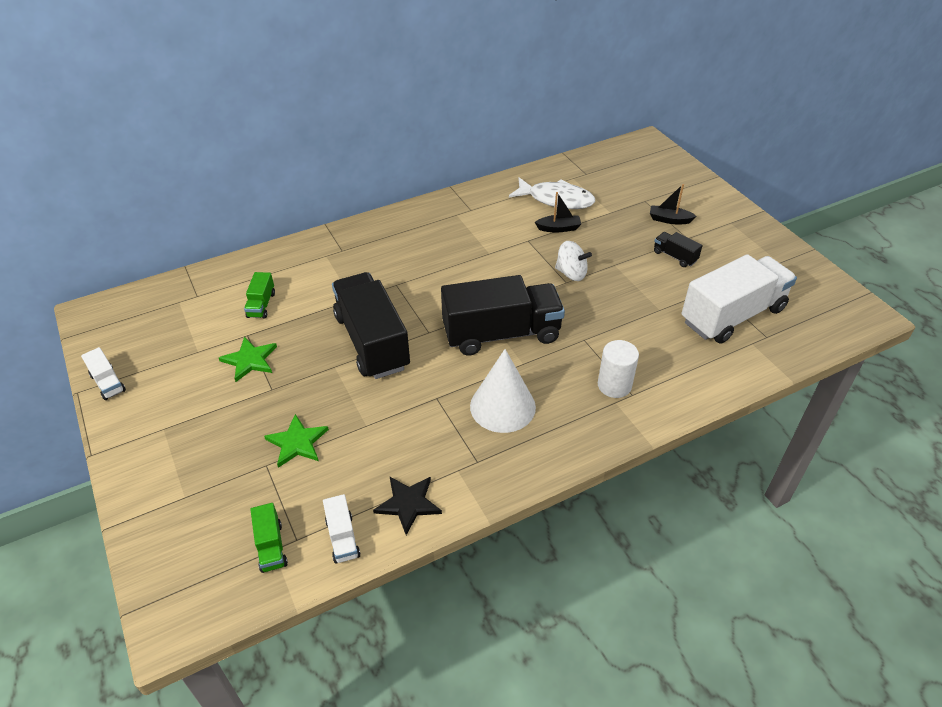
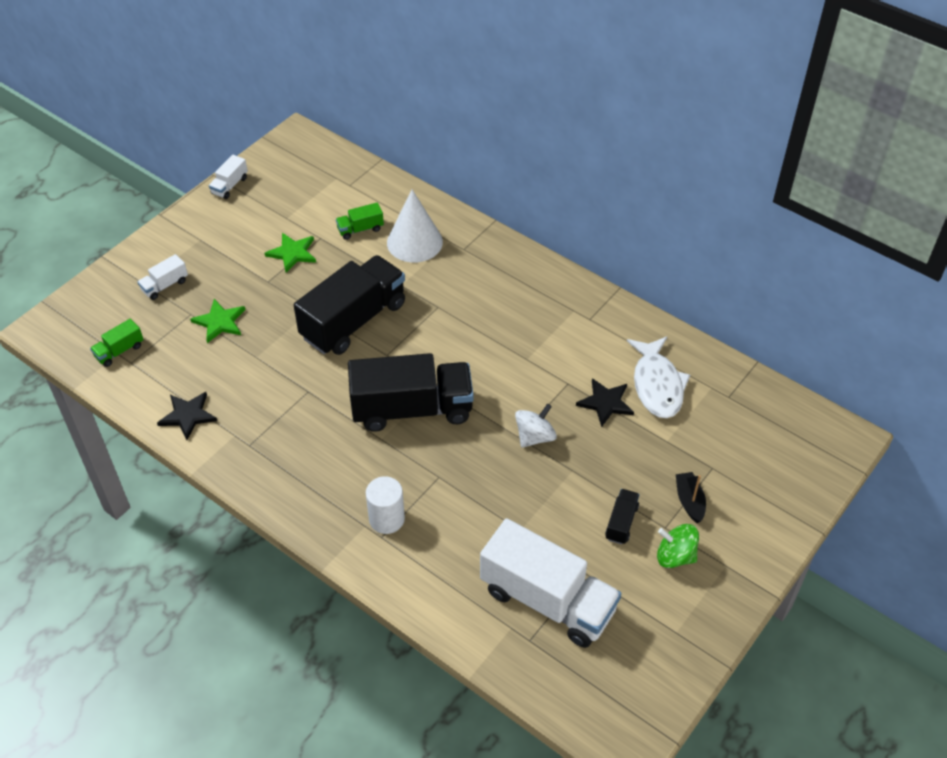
camera: 65 degrees right, 5 degrees up
white truck [323,494,360,564] -> white truck moved to [138,254,188,300]
black truck [441,275,565,356] -> black truck turned 60 degrees counterclockwise [348,353,474,432]
white cone [470,349,536,433] -> white cone moved to [387,190,443,263]
black boat [535,192,581,233] -> black star [576,378,634,427]
white spinning top [555,241,592,281] -> white spinning top turned 135 degrees counterclockwise [515,404,557,447]
none -> green spinning top [657,524,699,568]

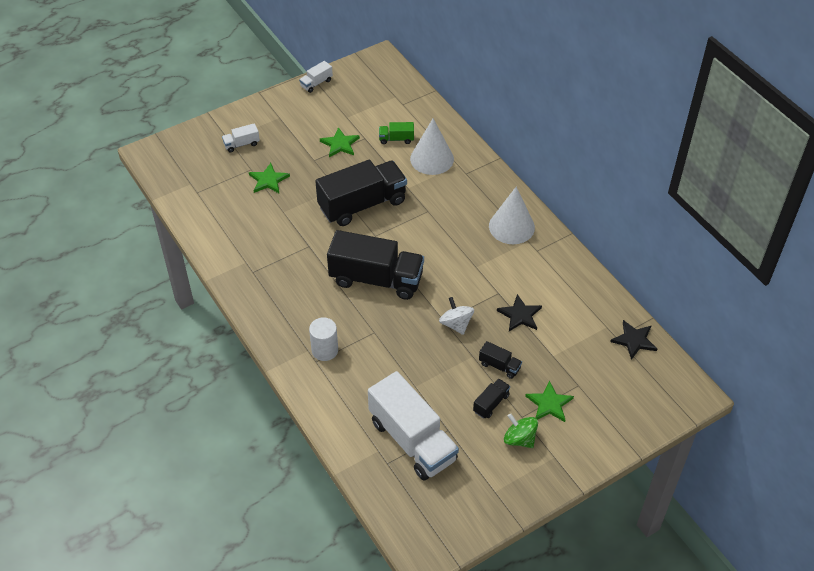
camera: 20 degrees right, 0 degrees up
green truck [90,319,144,367] -> none
black star [157,392,217,440] -> black star moved to [610,320,657,360]
white spinning top [515,404,557,447] -> white spinning top turned 90 degrees counterclockwise [439,297,474,335]
white fish [627,336,690,418] -> none
black boat [676,472,706,523] -> green star [525,381,574,422]
none -> black truck [479,341,522,379]
none -> white cone [489,187,535,244]

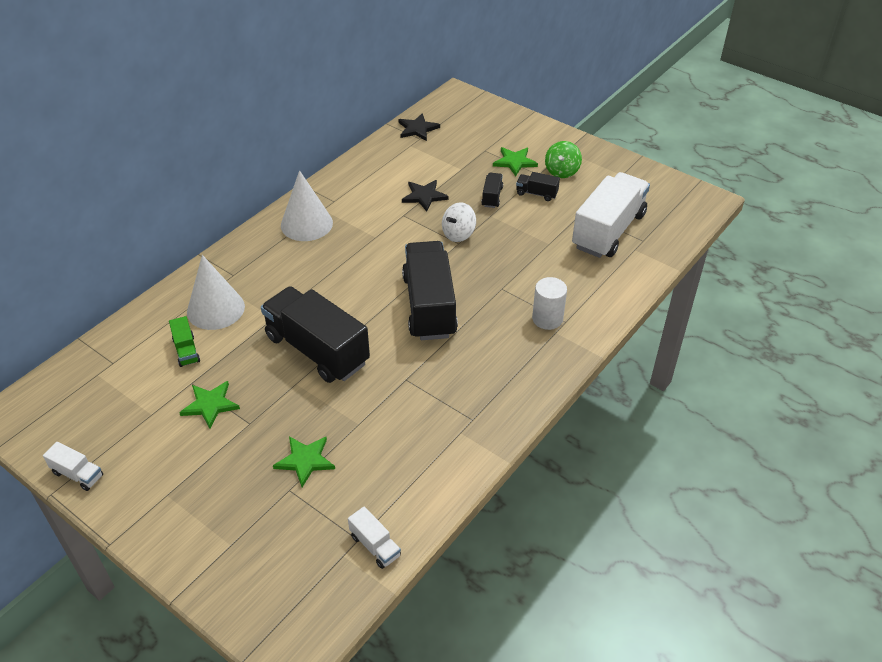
camera: 110 degrees left, 5 degrees down
white truck [222,123,260,152] -> white truck moved to [348,507,401,569]

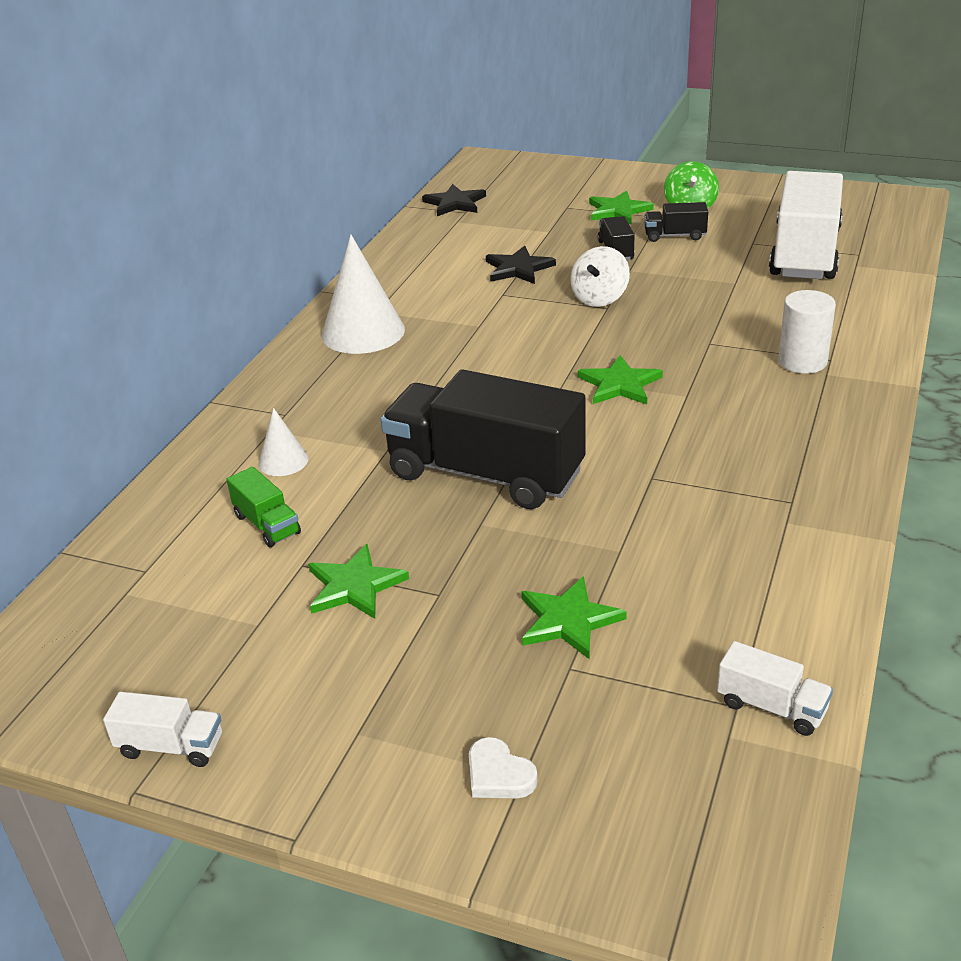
camera: 15 degrees left, 10 degrees down
white cone [187,255,245,330] -> white cone [258,408,308,476], size x0.51
black truck [402,241,458,340] -> green star [578,355,663,404]
none -> white heart [469,737,538,798]

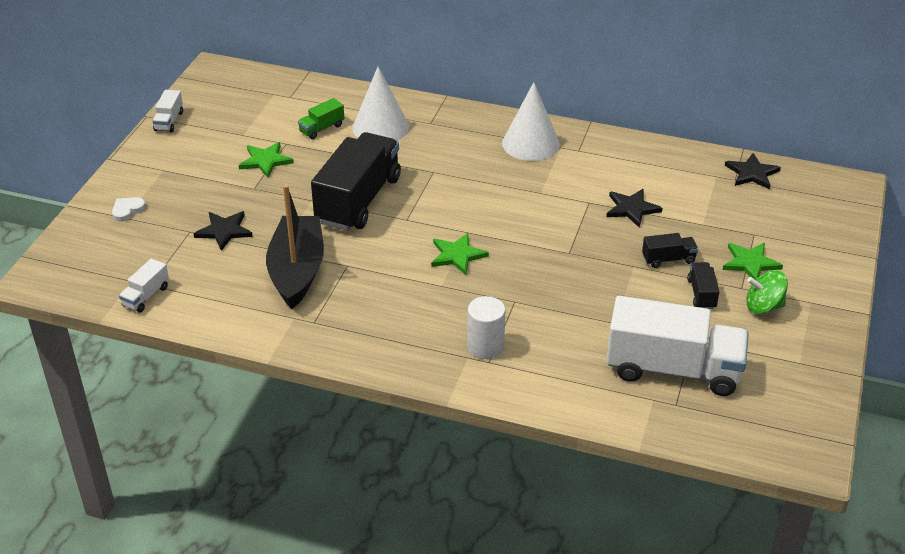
camera: 85 degrees right, 5 degrees up
white cone [258,408,308,476] -> white cone [352,67,409,141], size x1.95
green star [521,576,627,659] -> black star [194,211,253,251]
white spinning top [570,246,630,307] -> none
none -> black boat [266,184,324,309]

